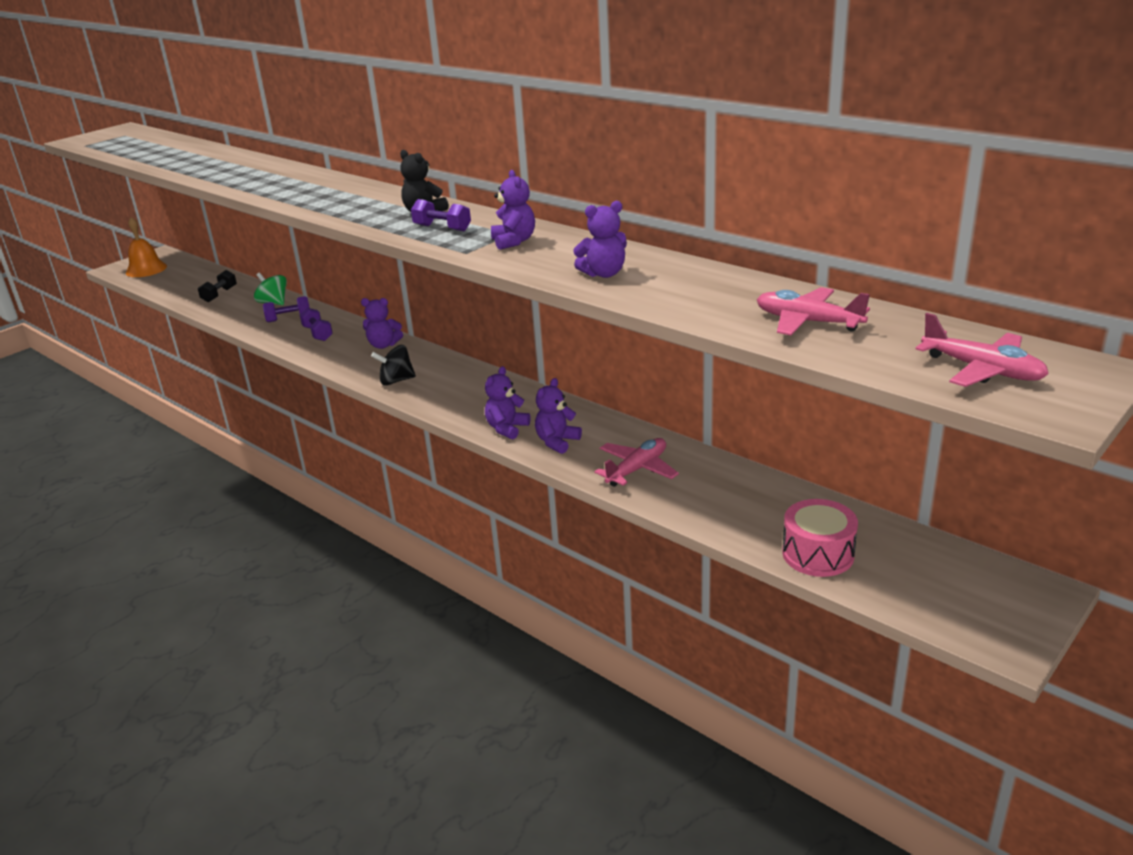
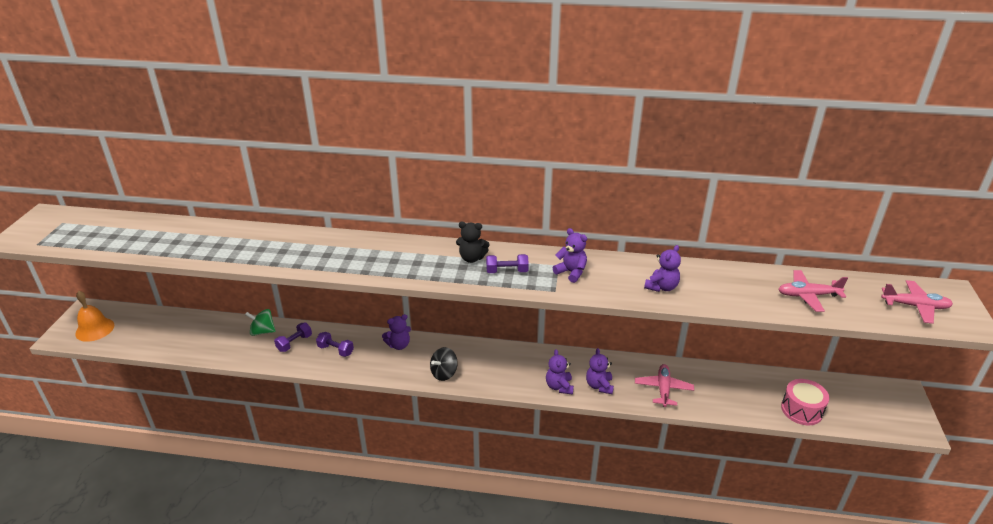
camera: 35 degrees left, 5 degrees up
black dumbbell [198,270,237,303] -> none

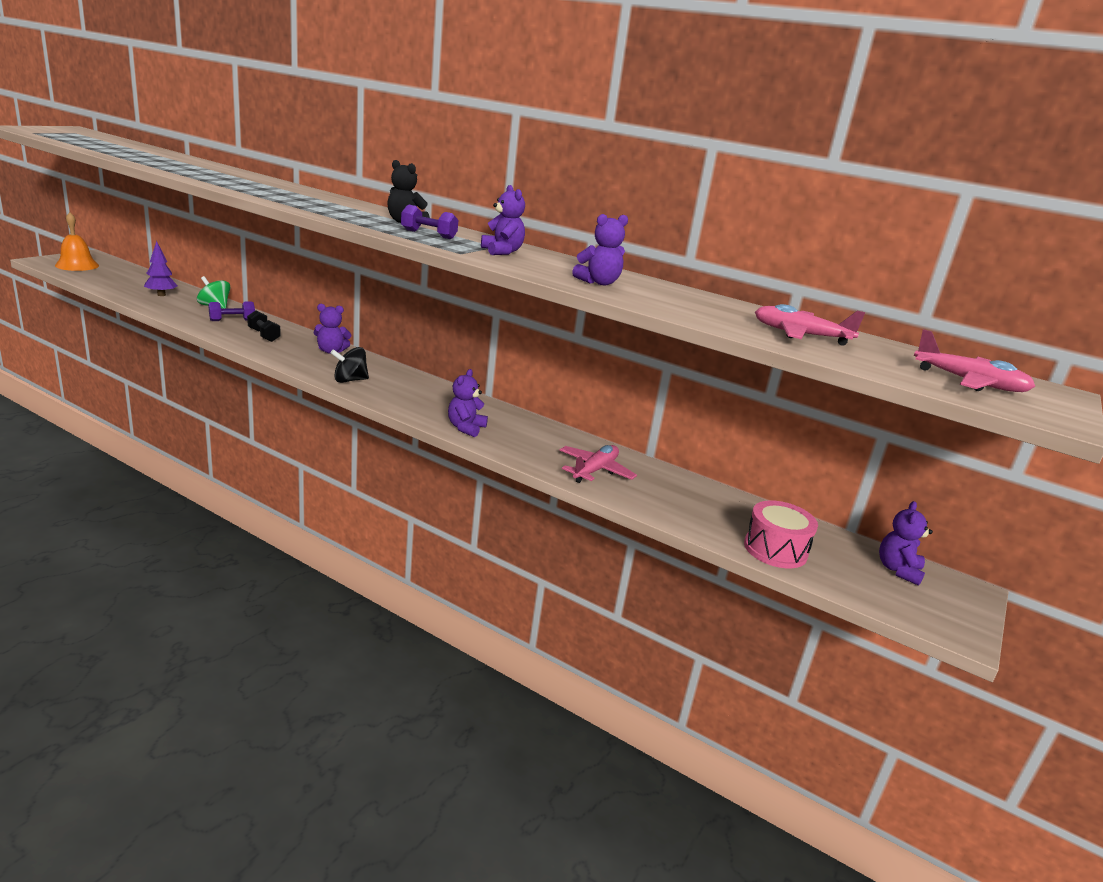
camera: 20 degrees right, 10 degrees down
purple dumbbell [316,332,354,357] -> black dumbbell [247,311,281,342]
purple teddy bear [586,348,614,394] -> purple teddy bear moved to [879,501,933,586]
none -> purple tree [144,241,178,296]

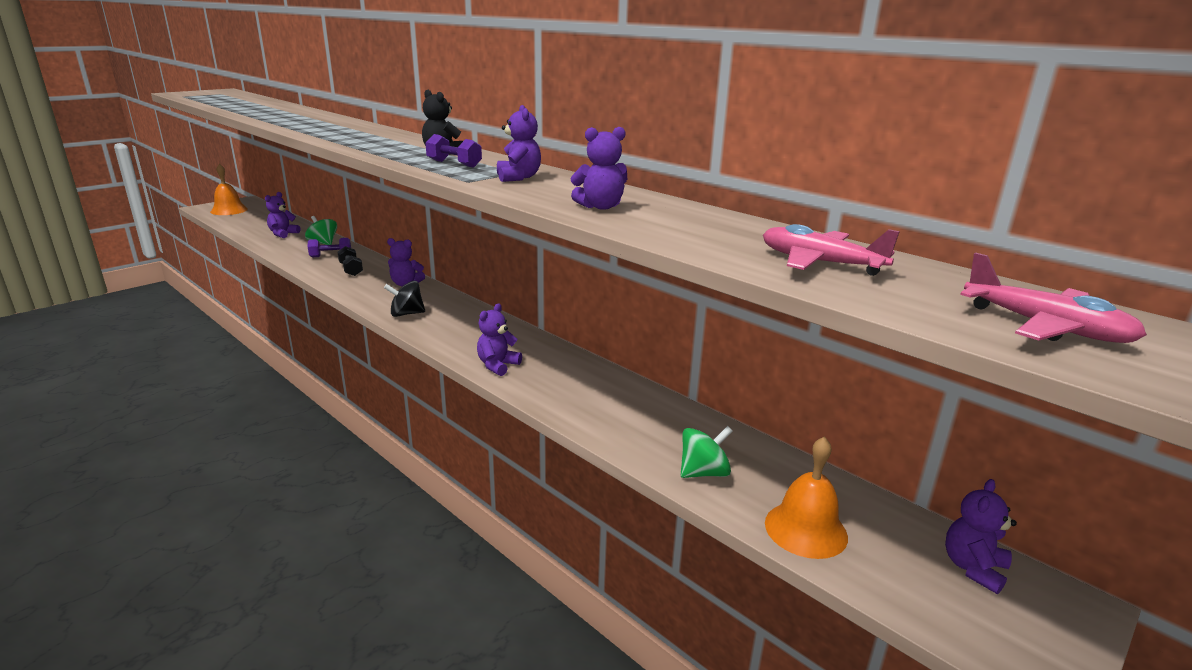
camera: 15 degrees right, 0 degrees up
purple tree [144,241,178,296] -> purple teddy bear [265,192,300,238]
pink plane [560,445,637,483] -> none
pink drum [744,500,818,568] -> orange bell [765,436,848,559]
none -> green spinning top [681,426,733,478]

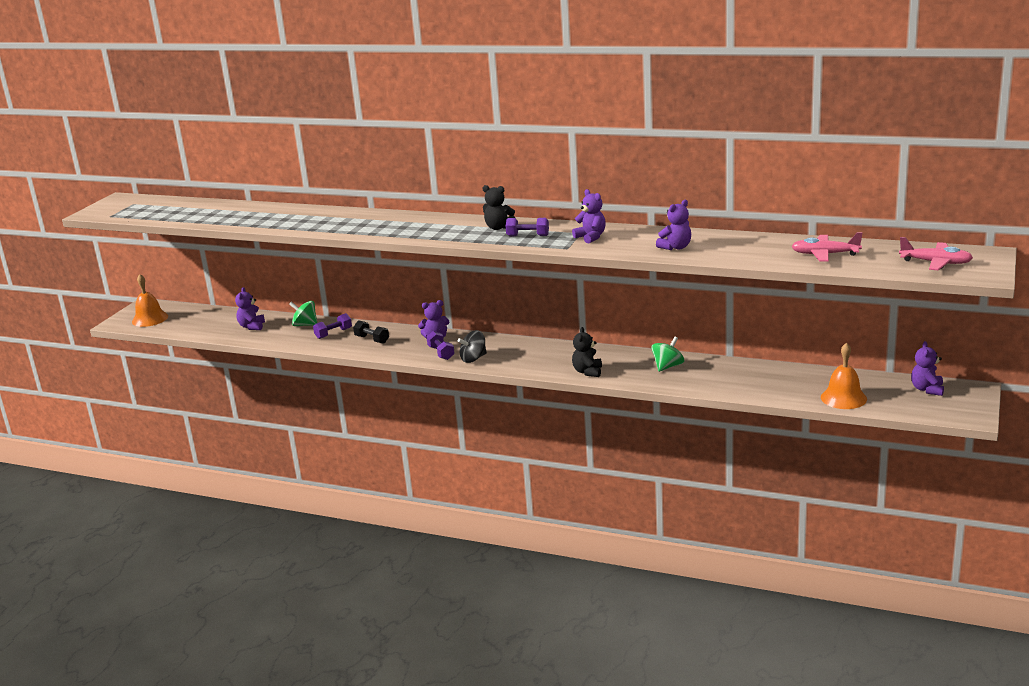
camera: 20 degrees left, 0 degrees up
purple teddy bear [477,304,522,376] -> black teddy bear [572,327,602,377]
green spinning top [681,426,733,478] -> green spinning top moved to [651,336,684,372]
none -> purple dumbbell [427,331,455,360]

